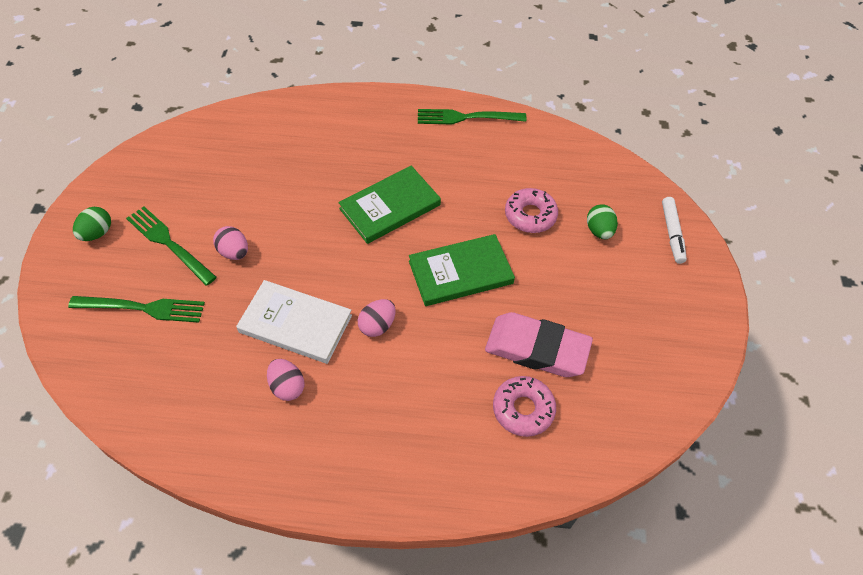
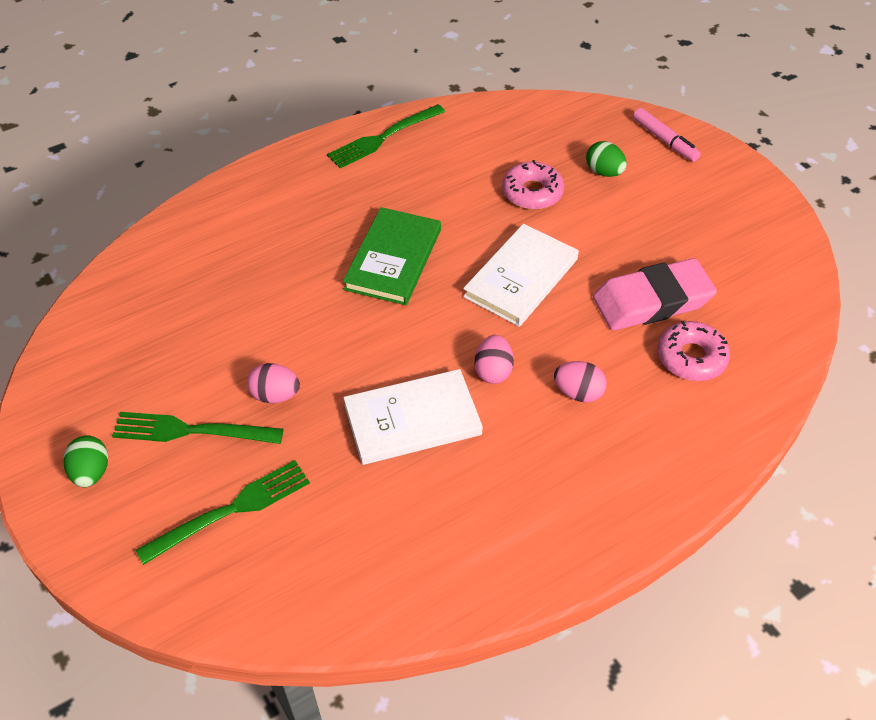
camera: 35 degrees left, 5 degrees down
pink egg [267,359,304,401] -> pink egg moved to [554,361,607,402]
green book [409,234,515,306] -> white book [463,224,579,327]
white marker [662,197,687,264] -> pink marker [633,108,701,162]

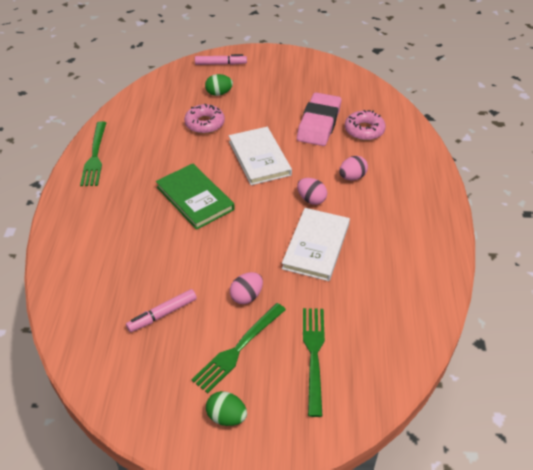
camera: 55 degrees left, 5 degrees down
none -> pink marker [126,289,197,332]

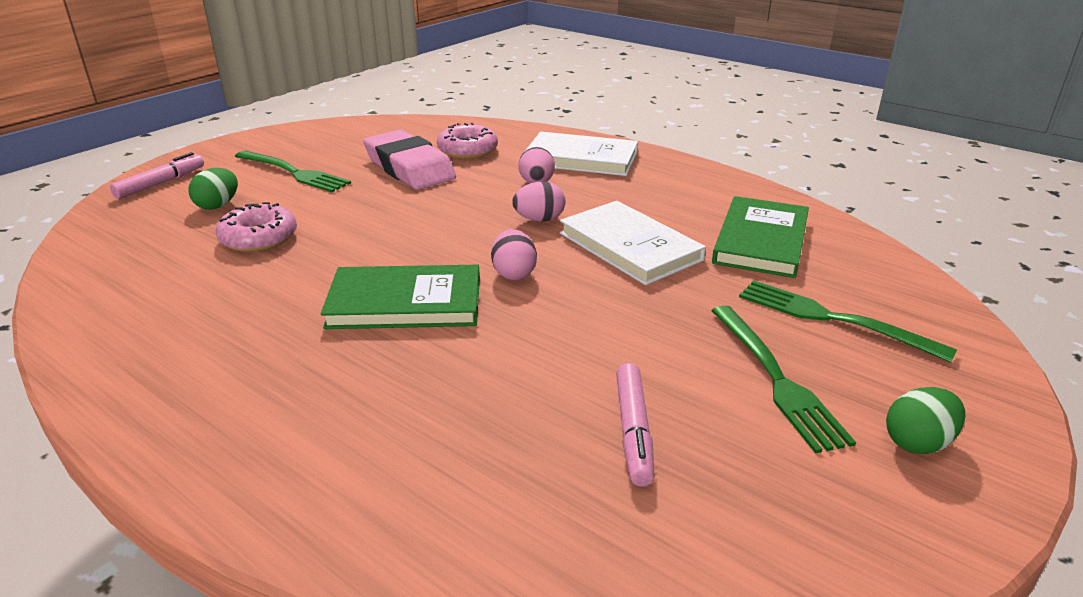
camera: 55 degrees left, 15 degrees down
green fork [80,121,106,186] -> green fork moved to [235,151,351,192]
white book [229,127,292,185] -> white book moved to [525,132,638,176]
pink egg [230,272,263,304] -> pink egg moved to [491,229,537,280]
none -> green book [712,196,809,278]

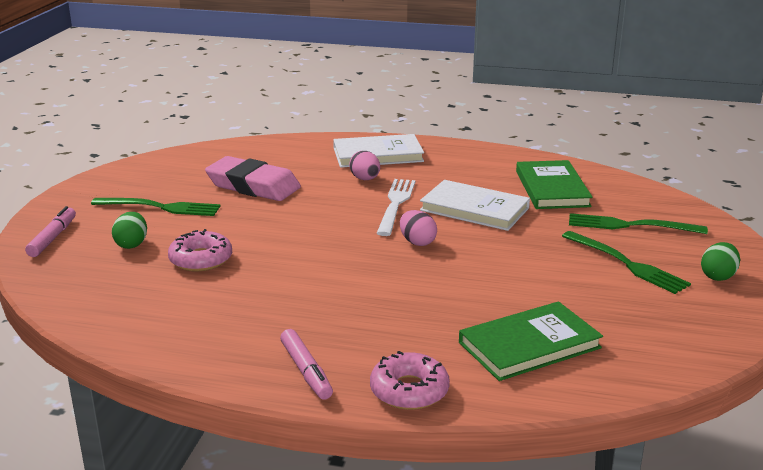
camera: 25 degrees left, 5 degrees down
green book [321,265,480,329] -> green book moved to [459,301,603,381]
pink donut [437,122,498,159] -> pink donut moved to [370,351,450,410]
pink egg [512,181,566,222] -> white fork [377,179,415,236]
pink marker [616,363,654,487] -> pink marker moved to [280,329,333,400]

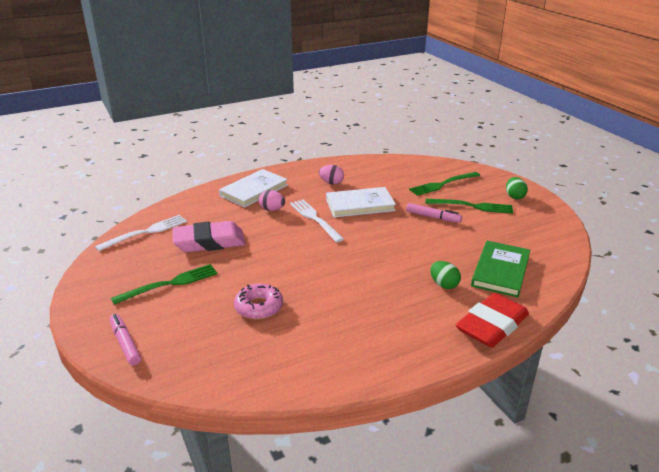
camera: 40 degrees left, 5 degrees up
green egg [112,212,147,249] -> green egg moved to [430,261,461,289]
pink marker [280,329,333,400] -> pink marker moved to [406,203,462,223]
pink donut [370,351,450,410] -> red eraser [456,293,529,348]
pink egg [400,210,437,246] -> pink egg moved to [319,165,344,184]
green book [516,160,593,209] -> none
none -> white fork [95,215,187,251]

